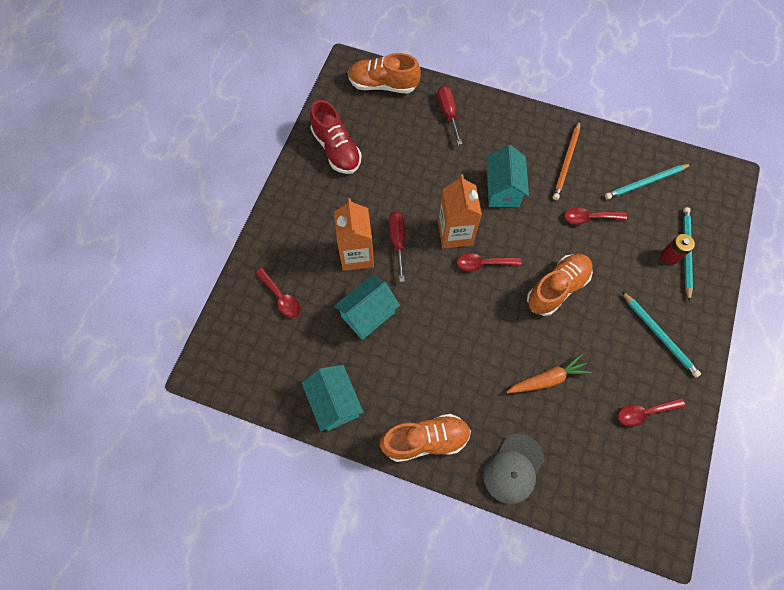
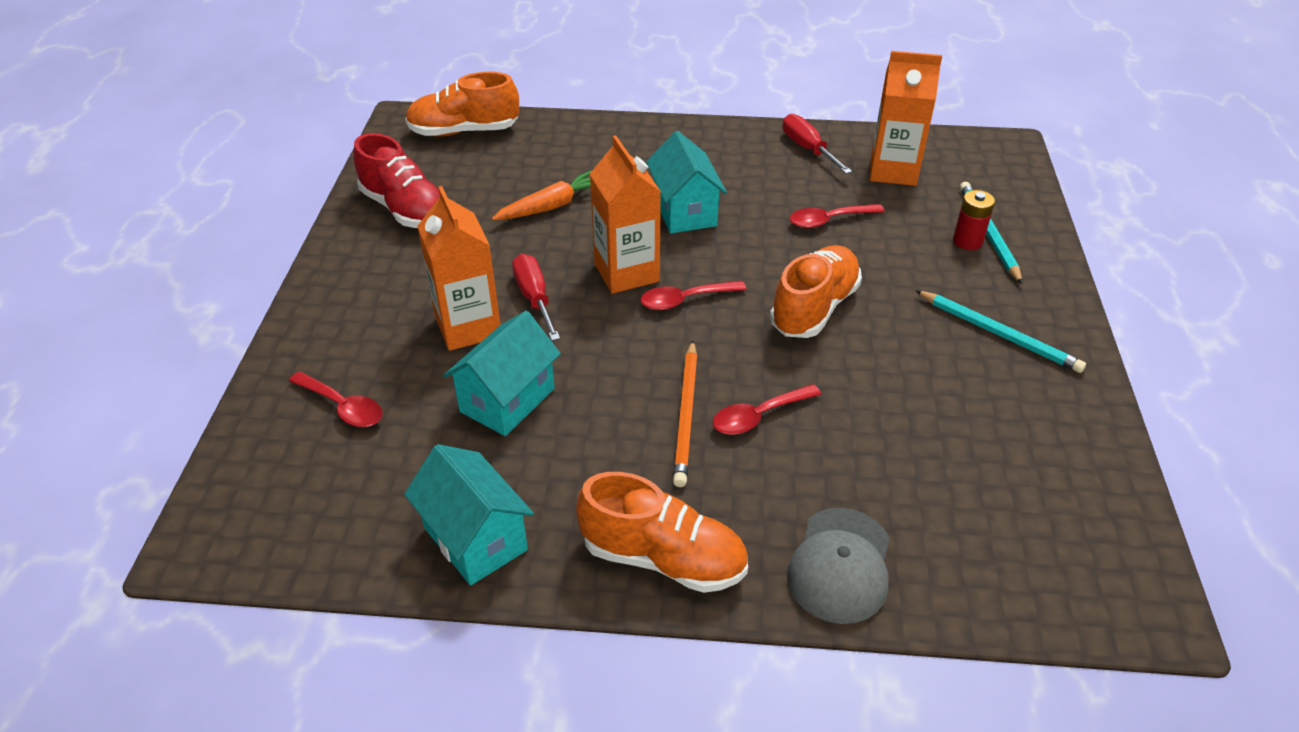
camera: 15 degrees left, 25 degrees down
orange shoe [380,414,471,462] -> orange shoe turned 45 degrees clockwise [576,472,748,593]
red screwdriver [438,86,462,145] -> red screwdriver moved to [783,114,852,174]
orange carrot [506,353,591,393] -> orange carrot moved to [492,170,592,220]
orange pencil [553,121,580,200] -> orange pencil moved to [673,340,697,487]
turquoise pencil [605,164,691,200] -> orange carton [870,51,942,186]
red spoon [618,398,685,427] -> red spoon moved to [713,384,822,435]

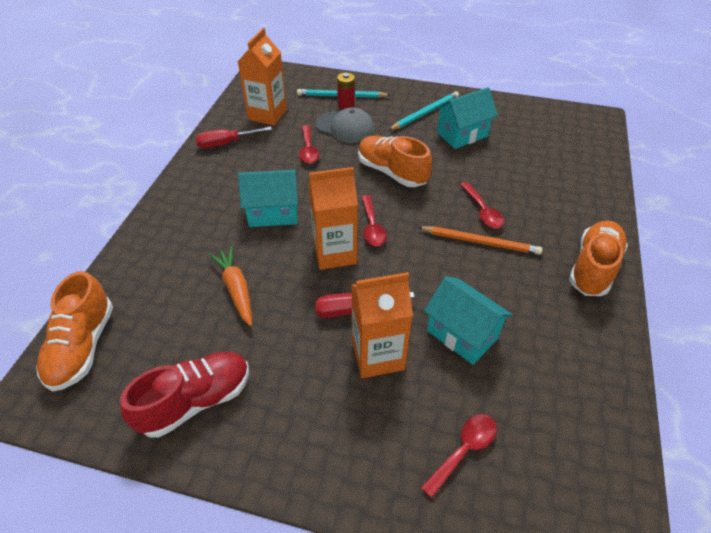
camera: 80 degrees left, 5 degrees up
turquoise house [404,444,534,585] -> turquoise house moved to [435,87,498,149]
grey cap [787,508,890,624] -> grey cap moved to [316,107,374,143]

